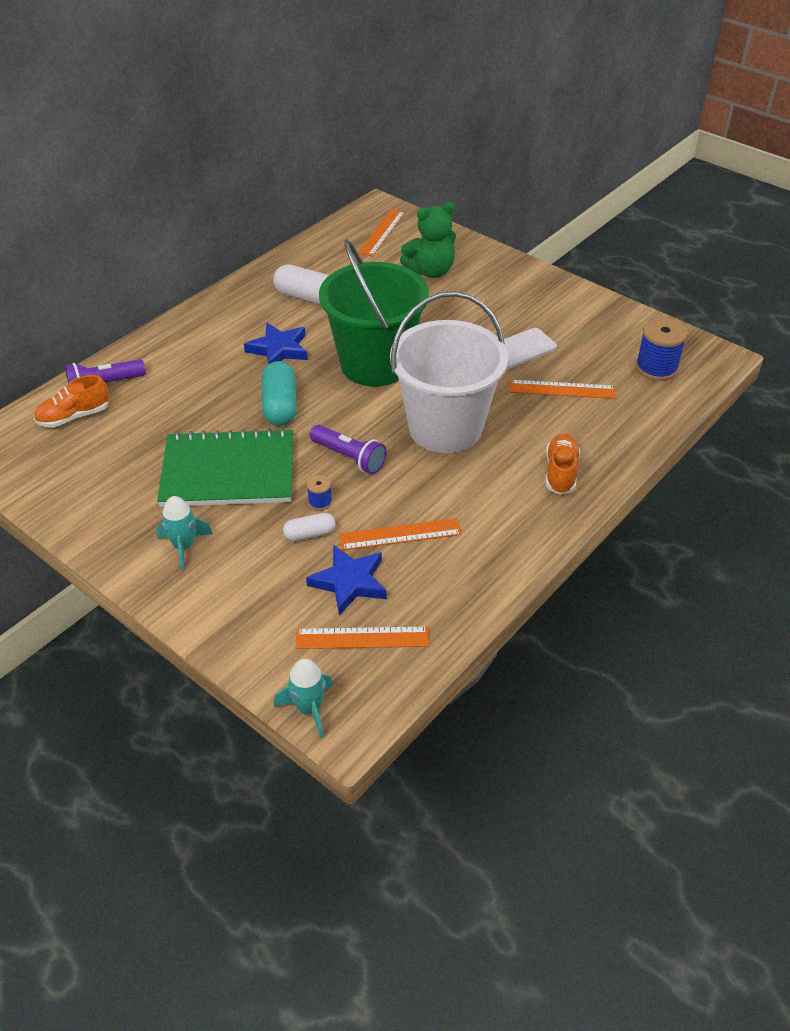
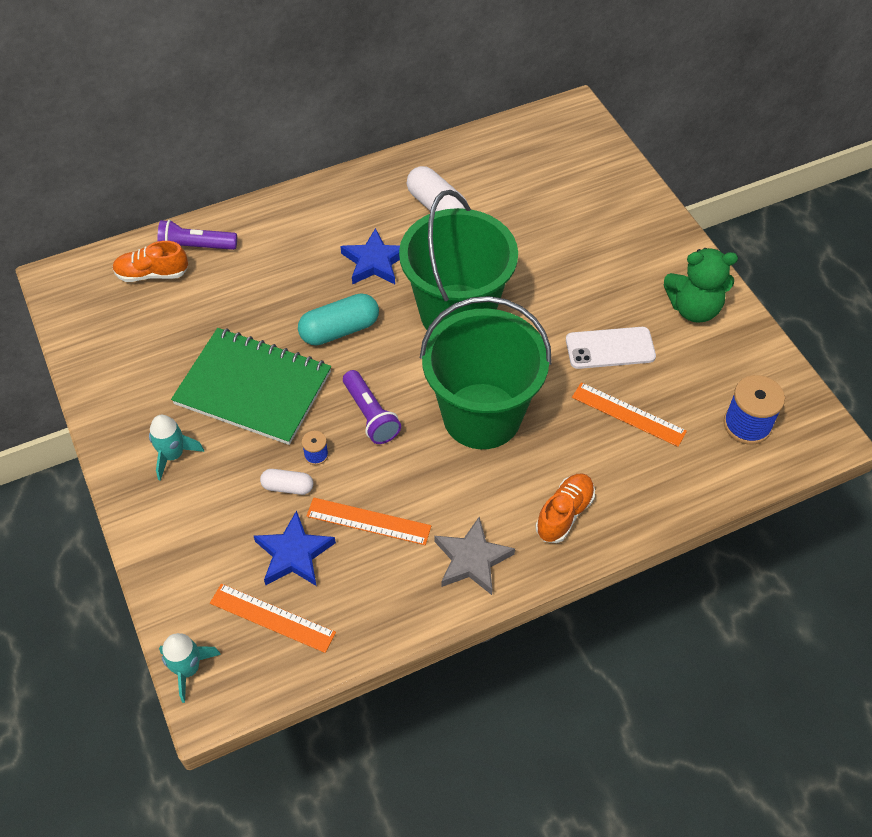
camera: 25 degrees right, 10 degrees up
turquoise capsule [262,361,297,426] -> turquoise capsule turned 45 degrees clockwise [298,293,379,345]
orange ruler [358,209,405,257] -> none
white bucket [390,291,508,453] -> green bucket [420,296,552,449]
green teddy bear [400,201,456,278] -> green teddy bear moved to [663,248,738,323]
none -> grey star [434,517,515,595]

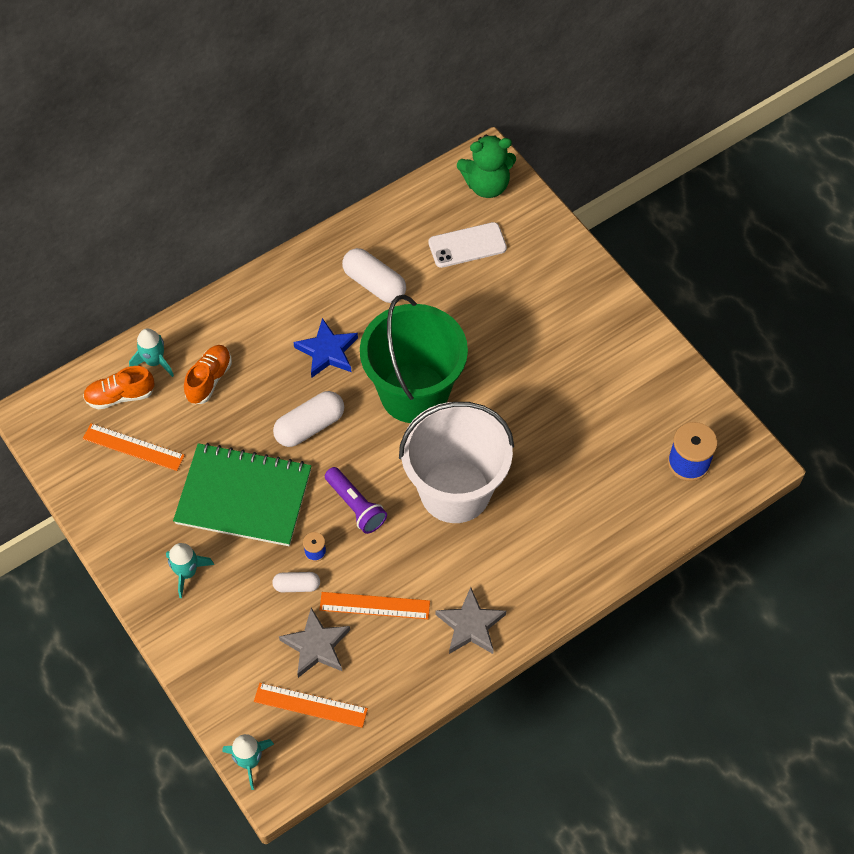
camera: 10 degrees left, 5 degrees up
purple flashlight [158,220,237,250] -> turquoise rocket [129,328,174,377]
blue star [254,510,336,586] -> grey star [279,608,350,678]
turquoise capsule [298,293,379,345] -> white capsule [273,391,344,447]
green bucket [420,296,552,449] -> white bucket [399,402,514,523]
orange shoe [536,473,595,543] -> orange shoe moved to [184,345,232,404]
white phone [566,327,656,369] -> white phone moved to [428,222,507,268]
orange ruler [572,382,687,447] -> orange ruler moved to [83,423,185,471]
green teddy bear [663,248,738,323] -> green teddy bear moved to [457,135,516,198]

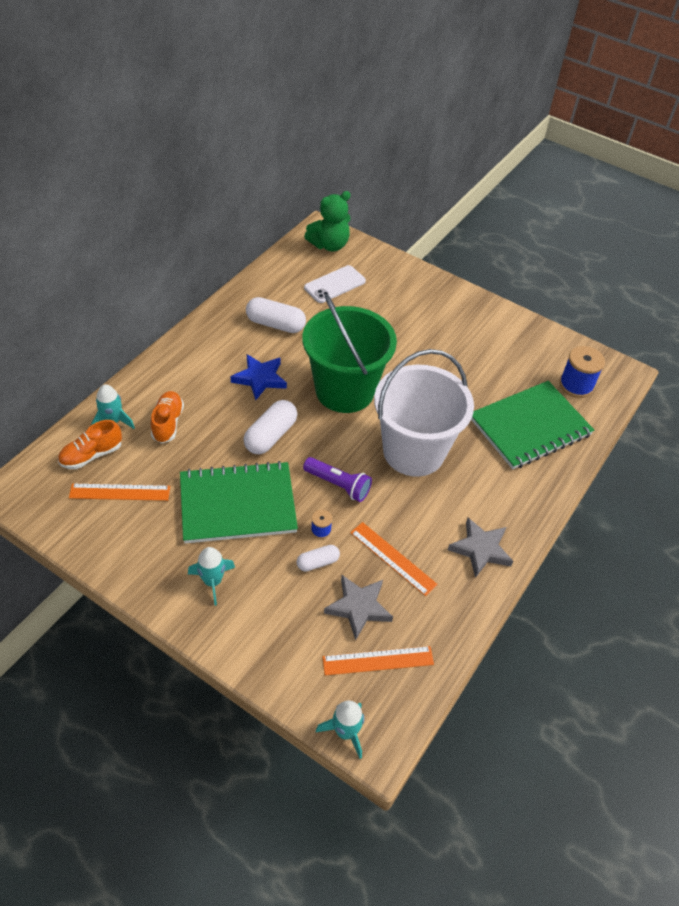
camera: 25 degrees left, 10 degrees down
orange ruler [319,592,430,619] -> orange ruler turned 60 degrees clockwise [350,522,438,596]
none -> green notebook [471,381,594,469]

